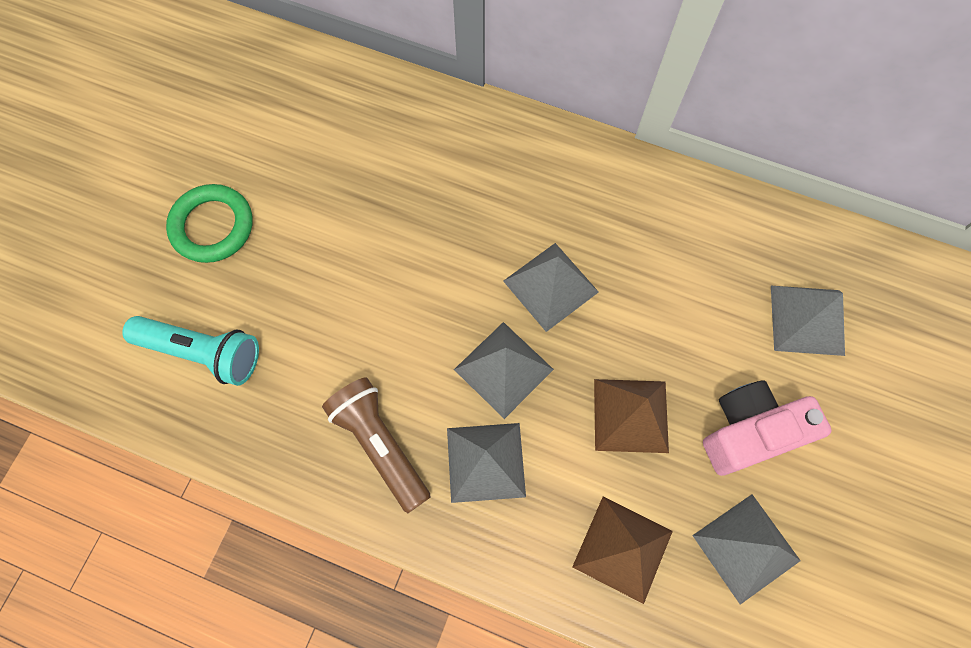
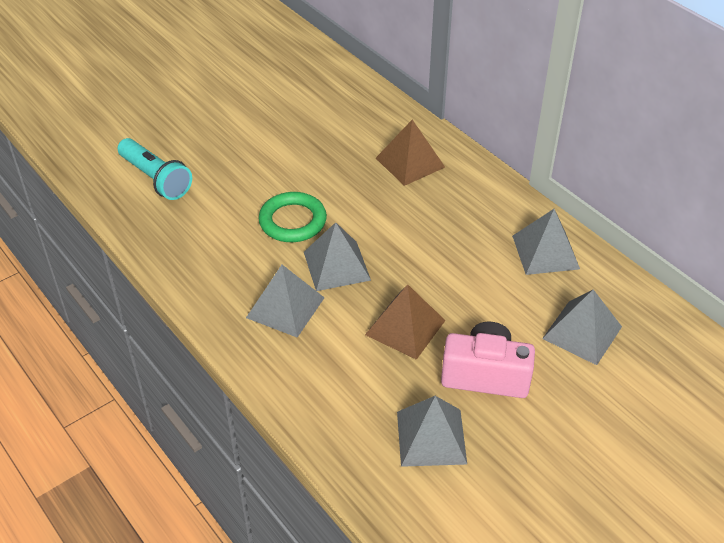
camera: 30 degrees right, 25 degrees down
green ring [166,184,253,263] -> green ring moved to [259,192,327,242]
brown flashlight [322,377,431,513] -> none
grey pyramid [503,243,599,332] -> grey pyramid moved to [512,209,580,275]
brown pyramid [572,497,673,604] -> brown pyramid moved to [376,120,445,186]

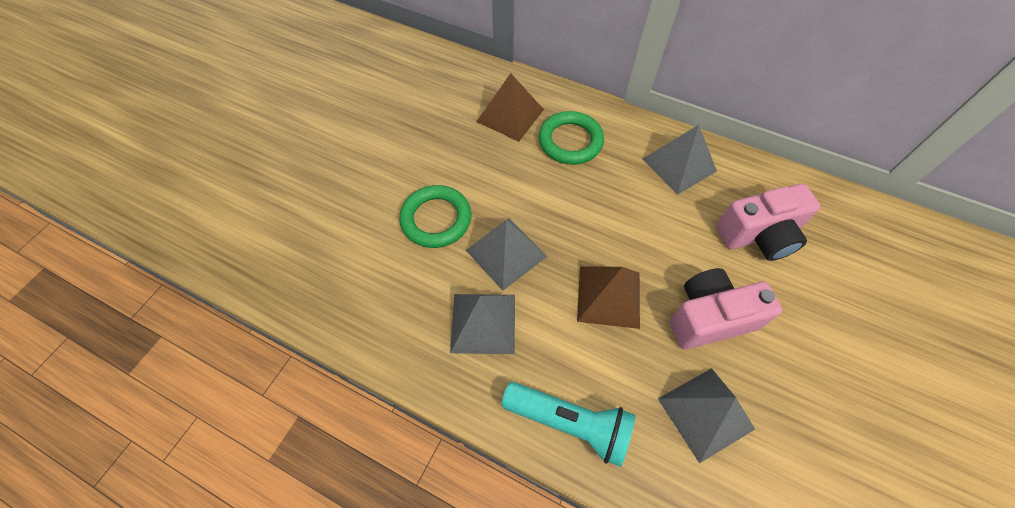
camera: 25 degrees left, 15 degrees up
turquoise flashlight [117,138,192,200] -> turquoise flashlight moved to [501,382,636,467]
grey pyramid [542,290,622,365] -> pink camera [716,184,821,261]
none -> green ring [539,111,604,165]

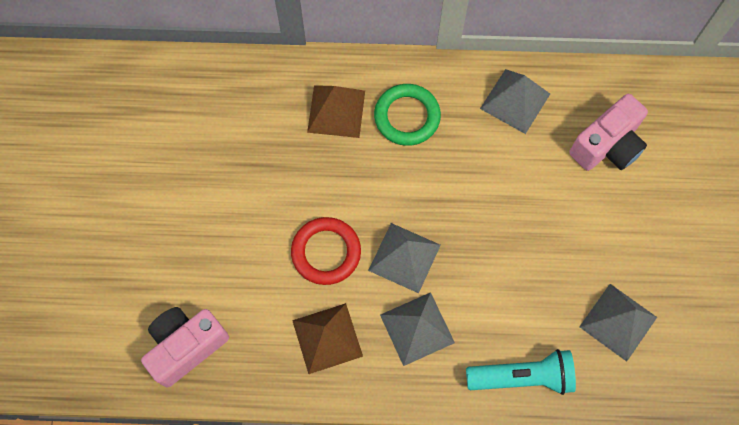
camera: 25 degrees left, 10 degrees up
green ring [399,185,471,248] -> red ring [291,217,361,285]
brown pyramid [577,266,640,329] -> brown pyramid moved to [292,303,363,374]
pink camera [669,268,782,350] -> pink camera moved to [141,307,229,388]

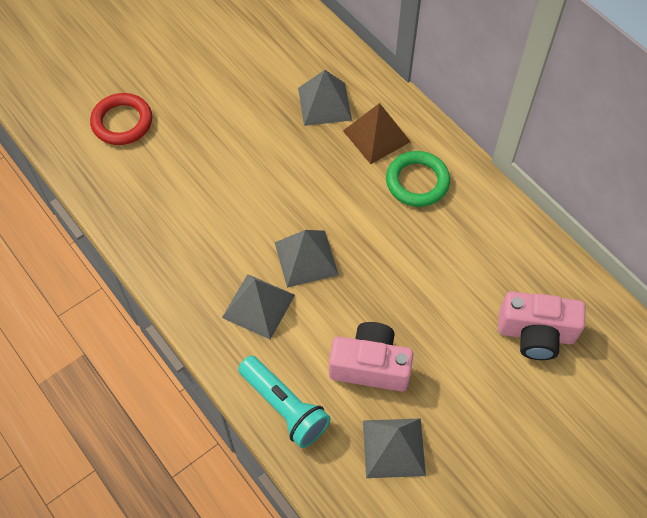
camera: 50 degrees right, 10 degrees down
pink camera [141,307,229,388] -> pink camera moved to [329,322,414,392]
red ring [291,217,361,285] -> red ring moved to [90,93,152,145]
brown pyramid [292,303,363,374] -> none
grey pyramid [480,69,550,134] -> grey pyramid moved to [298,70,352,126]

